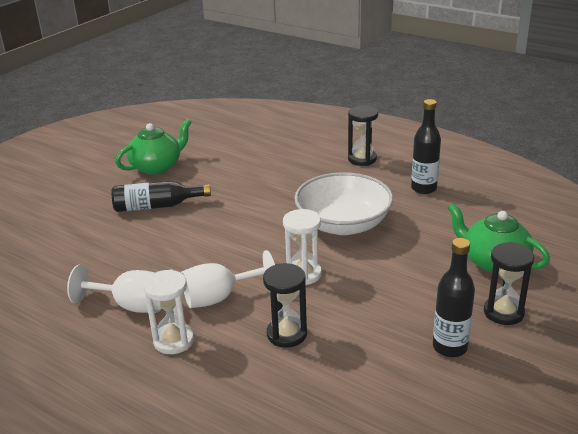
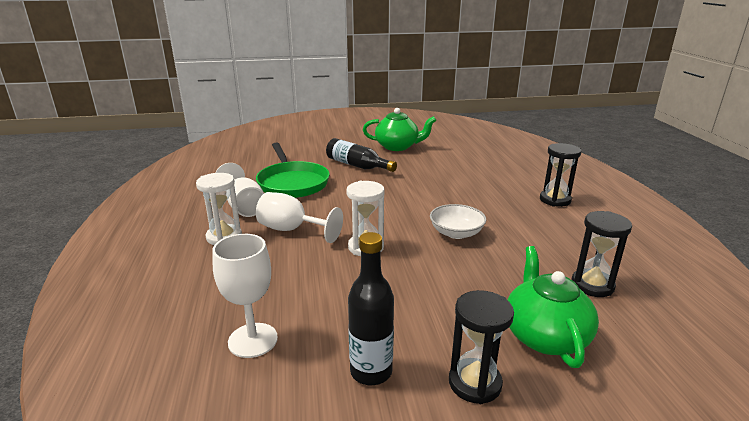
camera: 45 degrees right, 5 degrees down
black hourglass [263,263,307,348] -> black hourglass moved to [571,211,632,297]
white bowl [294,172,393,235] -> white bowl [430,204,486,239], size x0.56
black bottle [411,99,441,194] -> none
none -> white goblet [212,234,278,358]
none -> green pan [256,143,330,198]

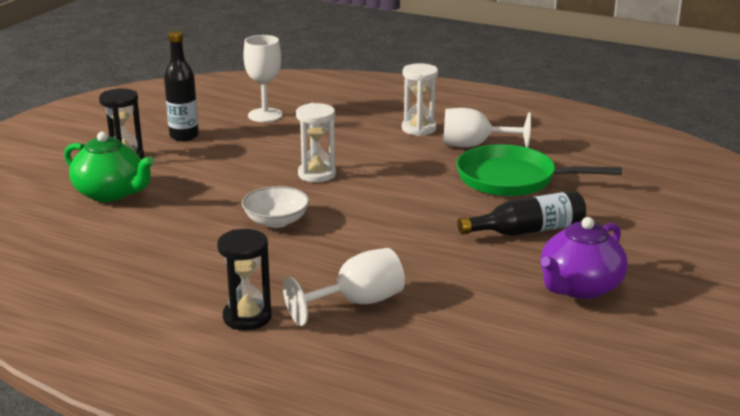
camera: 125 degrees right, 0 degrees up
white goblet [256,192,343,243] -> white goblet moved to [283,248,405,326]
green teapot [363,108,436,151] -> purple teapot [541,217,628,299]
black hourglass [571,211,632,297] -> none

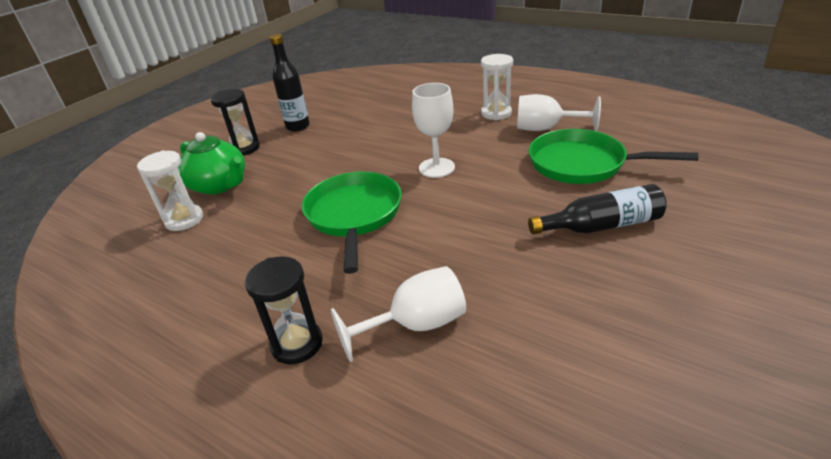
camera: 10 degrees right, 10 degrees up
white bowl [242,186,309,228] -> green pan [302,172,402,274]
white goblet [243,35,283,122] -> white goblet moved to [412,83,455,178]
white hourglass [296,103,336,182] -> white hourglass moved to [137,150,203,231]
purple teapot [541,217,628,299] -> none

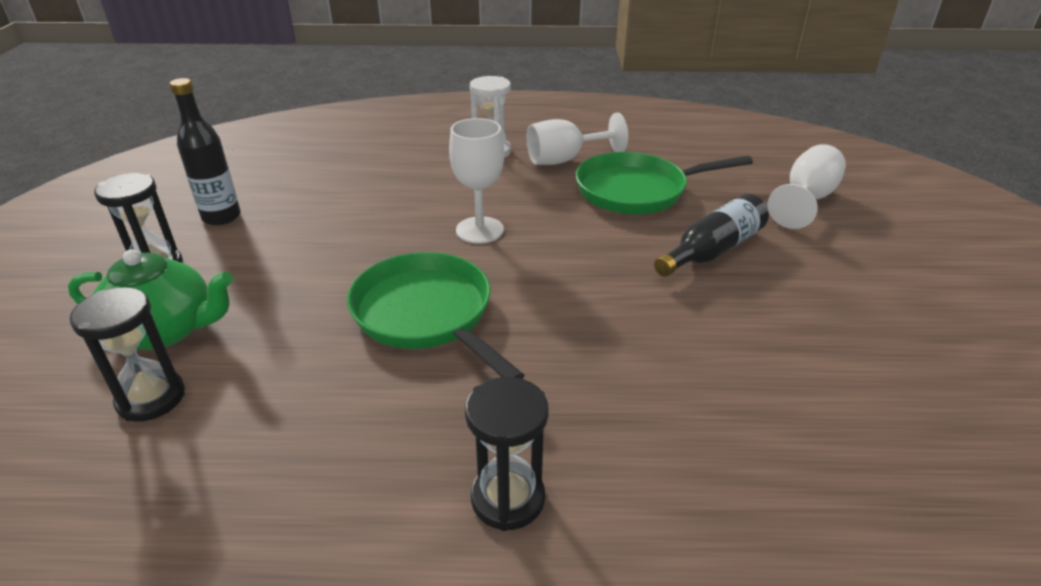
camera: 35 degrees left, 0 degrees up
white hourglass [137,150,203,231] -> black hourglass [70,287,185,422]
white goblet [331,266,466,362] -> white goblet moved to [767,144,846,229]

